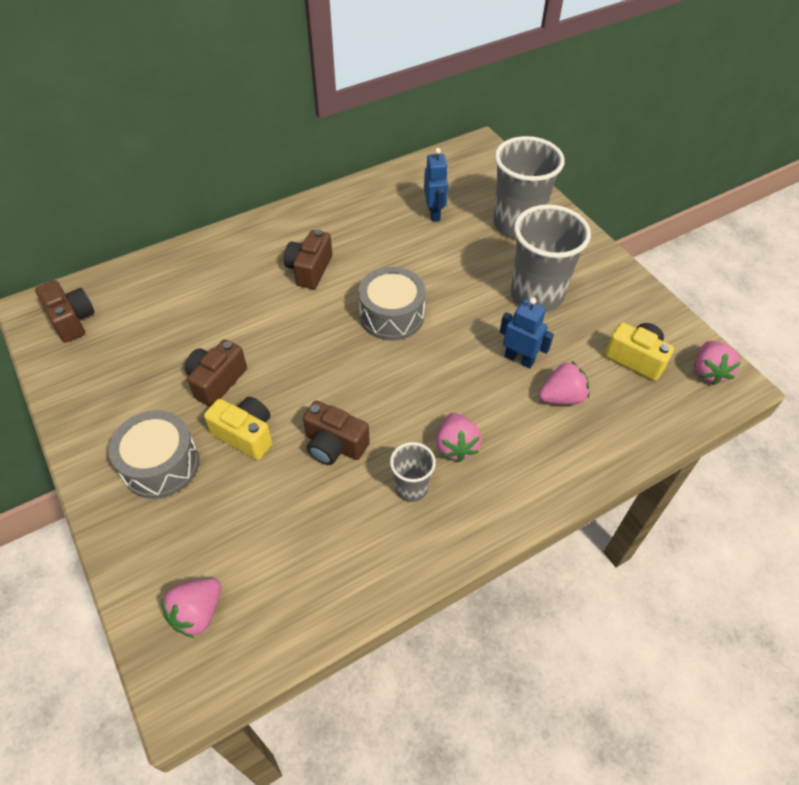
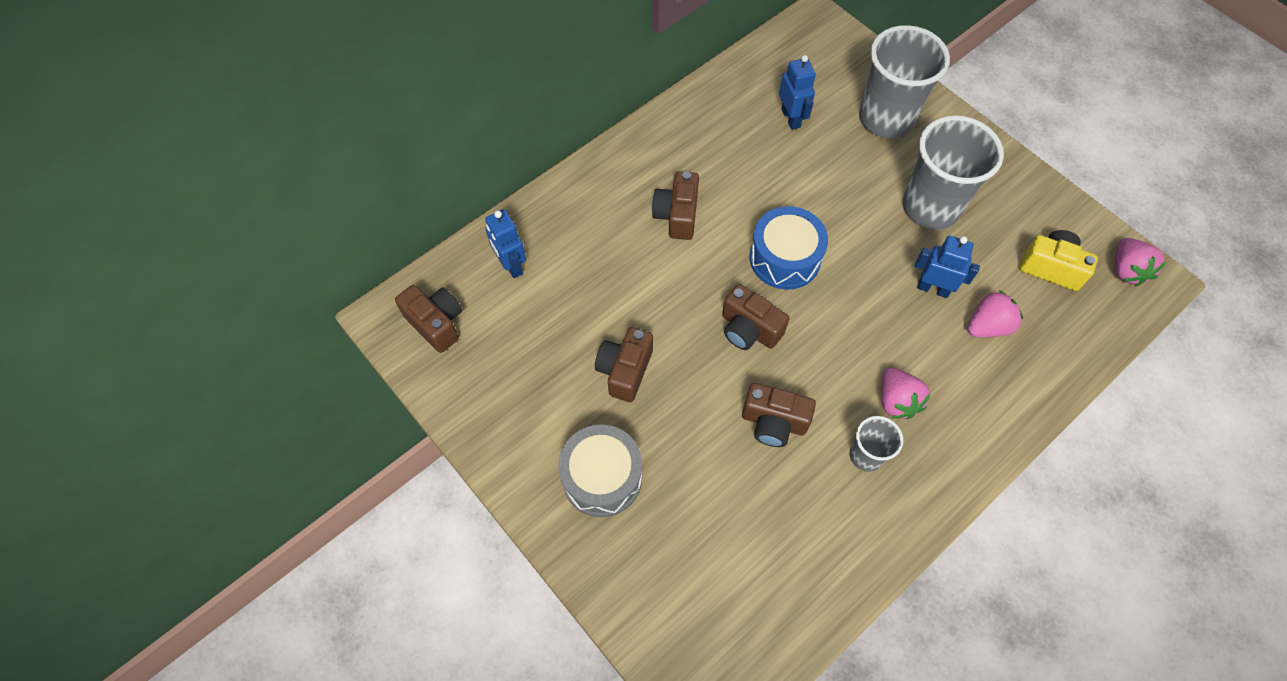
camera: 10 degrees left, 10 degrees up
pink strawberry [161,578,221,638] -> none
yellow camera [204,397,272,460] -> none
grey drum [358,267,426,341] -> blue drum [749,206,828,290]
none -> blue robot [485,209,526,278]
none -> brown camera [722,284,789,350]

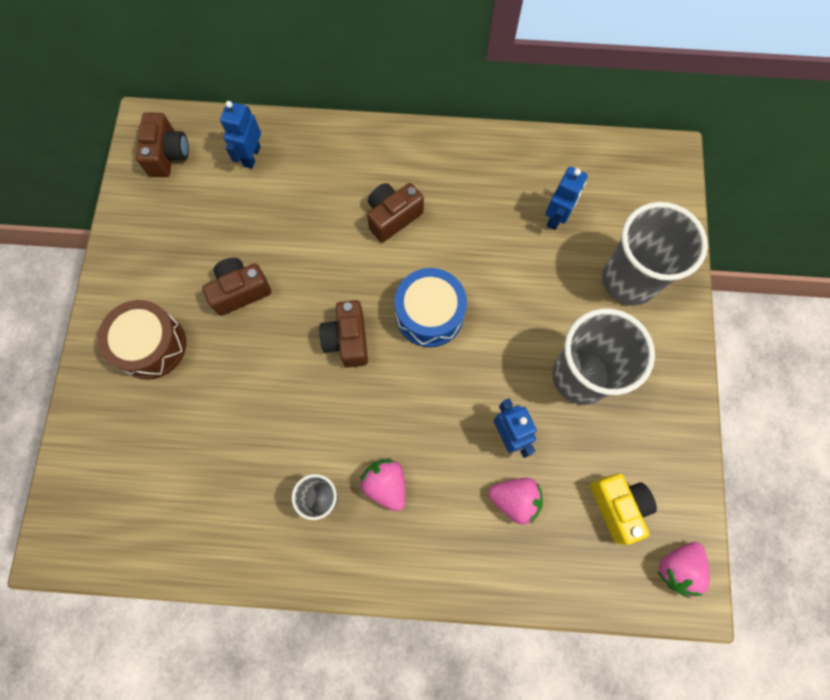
camera: 45 degrees right, 10 degrees up
grey drum [558,424,642,517] -> brown drum [98,300,186,380]
brown camera [742,383,816,447] -> none
pink strawberry [881,368,931,419] -> pink strawberry turned 120 degrees clockwise [360,458,405,511]

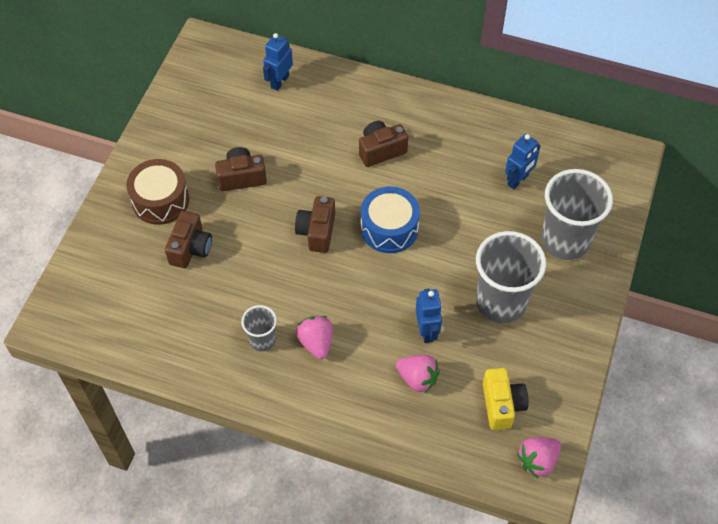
camera: 15 degrees right, 15 degrees down
brown camera [136,113,189,177] -> brown camera moved to [165,211,212,268]

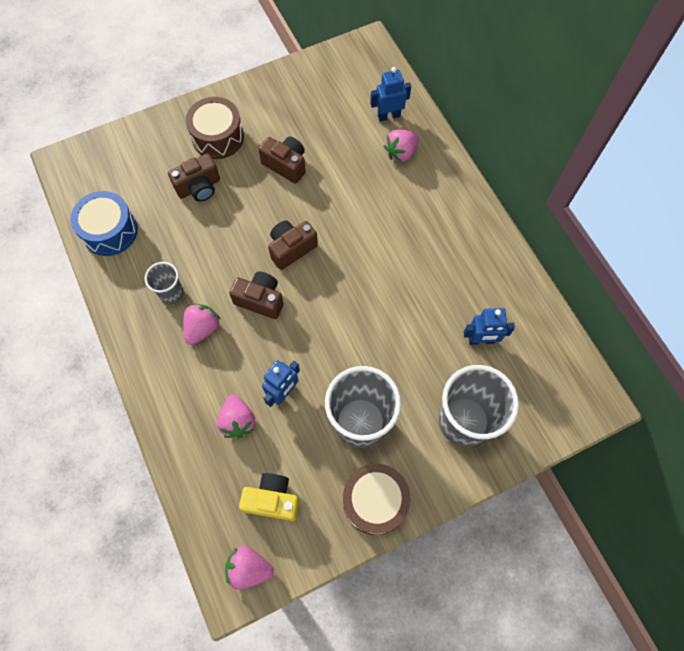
camera: 45 degrees right, 10 degrees up
brown camera [359,121,408,167] -> brown camera moved to [229,271,284,319]
blue drum [361,186,420,253] -> blue drum moved to [70,191,138,256]
yellow camera [483,368,529,430] -> yellow camera turned 120 degrees counterclockwise [239,473,300,521]
none -> brown drum [343,464,410,535]
none -> pink strawberry [384,129,419,163]

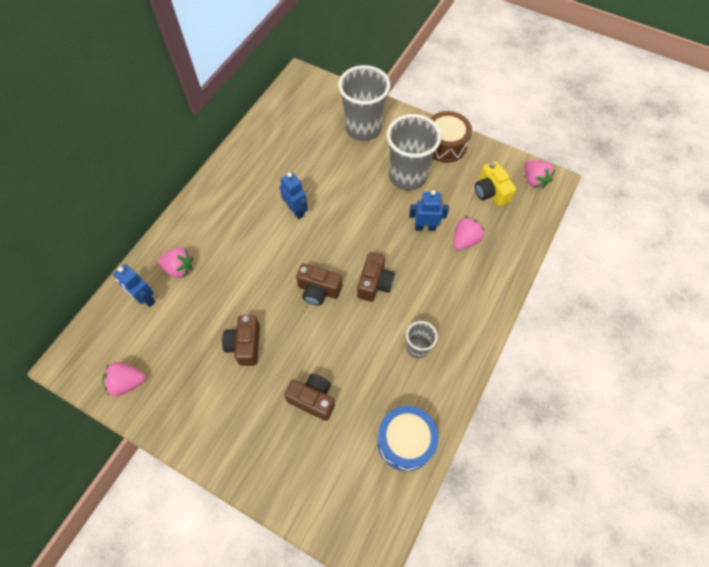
camera: 125 degrees left, 5 degrees down
pink strawberry [183,303,220,345] -> pink strawberry moved to [102,362,146,396]
brown drum [186,97,244,159] -> none
brown camera [229,271,284,319] -> brown camera turned 150 degrees counterclockwise [357,252,395,302]
blue robot [463,308,515,345] -> blue robot moved to [280,172,308,219]

